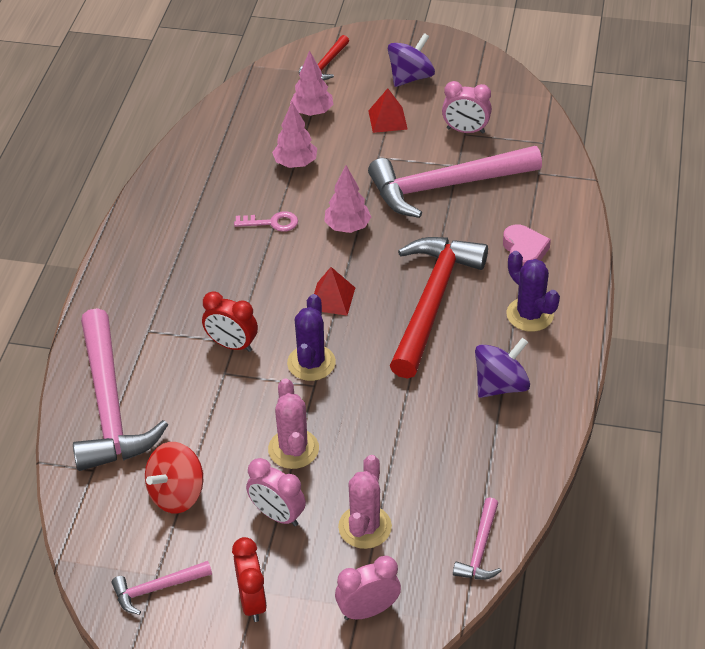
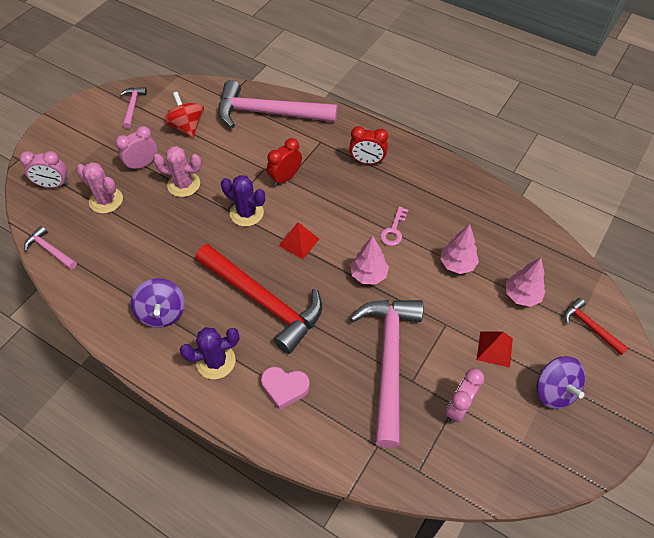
camera: 110 degrees right, 10 degrees up
red clock [232,537,267,622] -> red clock moved to [349,126,388,164]
pink clock [335,556,401,620] -> pink clock turned 90 degrees clockwise [20,151,69,188]

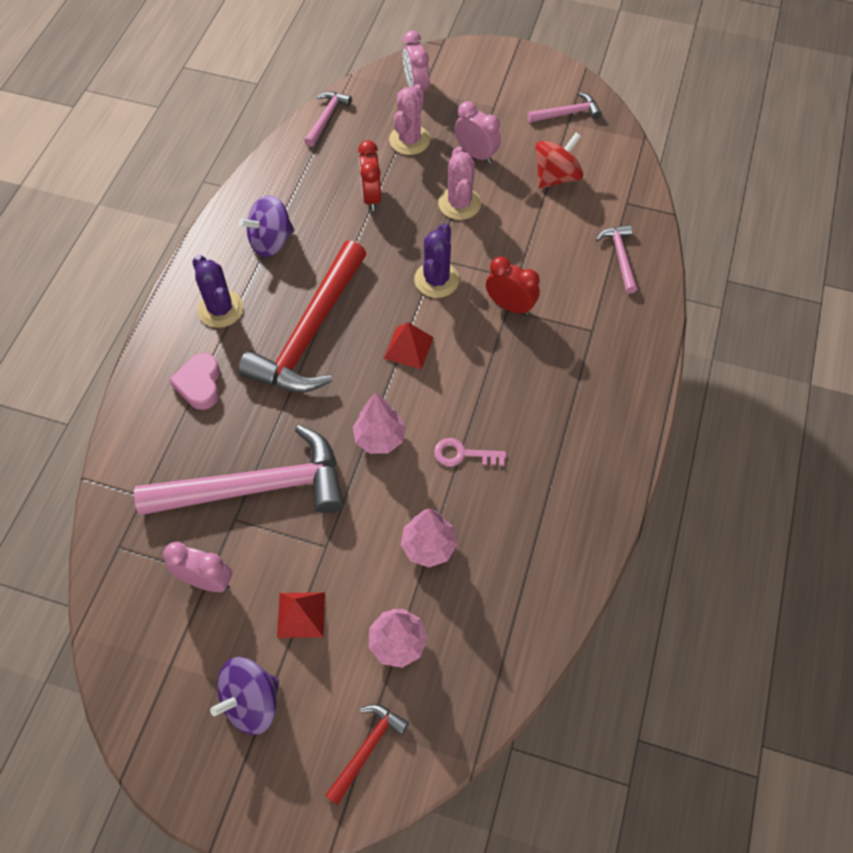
camera: 75 degrees right, 5 degrees up
pink hammer [218,80,337,128] -> pink hammer [596,225,638,294], size x0.45
red clock [349,126,388,164] -> red clock moved to [358,140,381,211]

